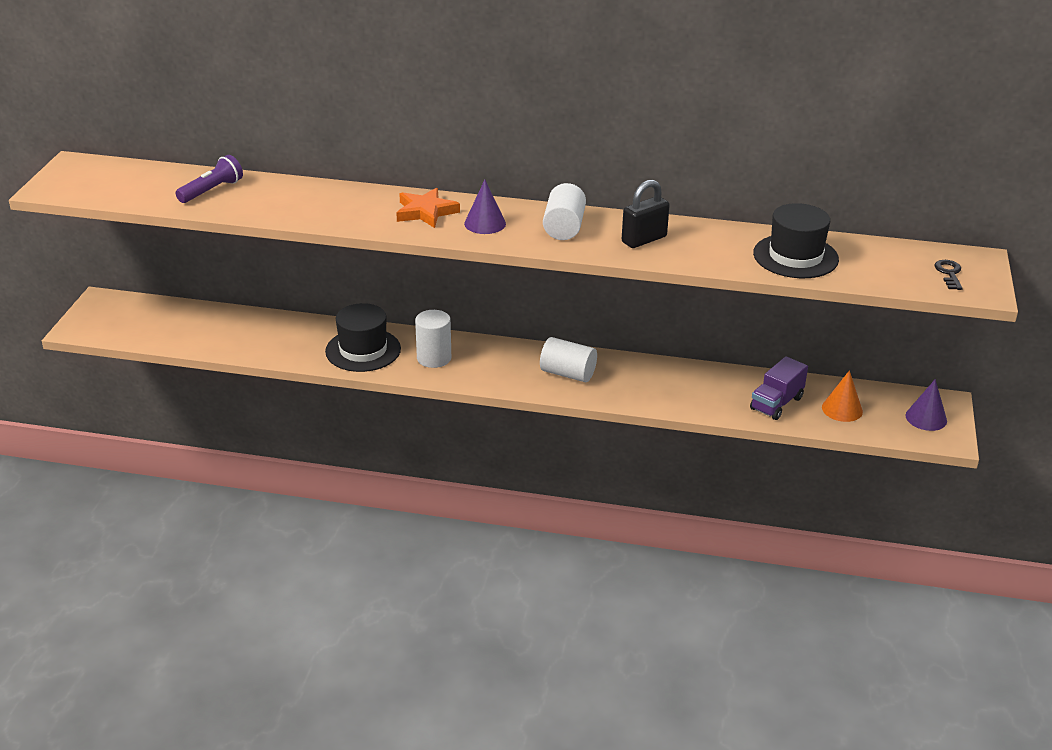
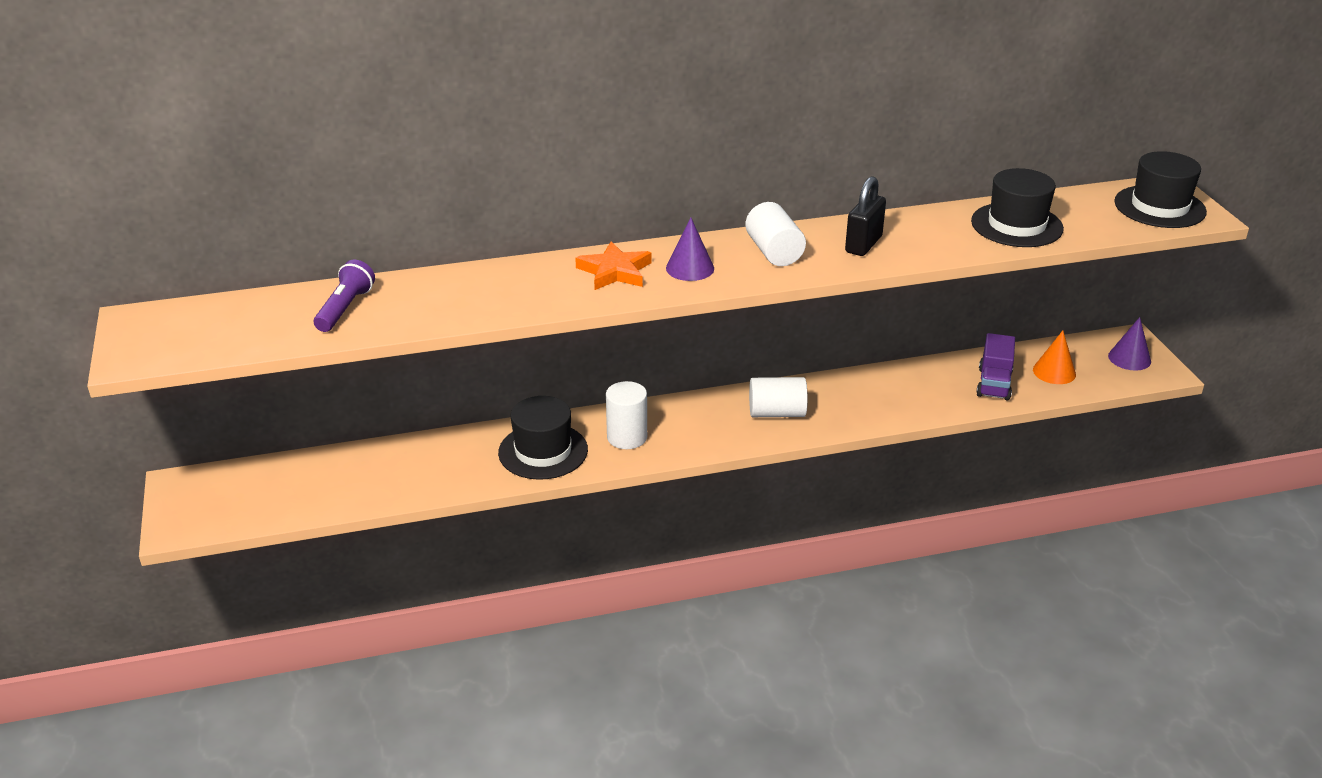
camera: 25 degrees left, 0 degrees up
black key [935,260,963,290] -> black hat [1114,151,1207,228]

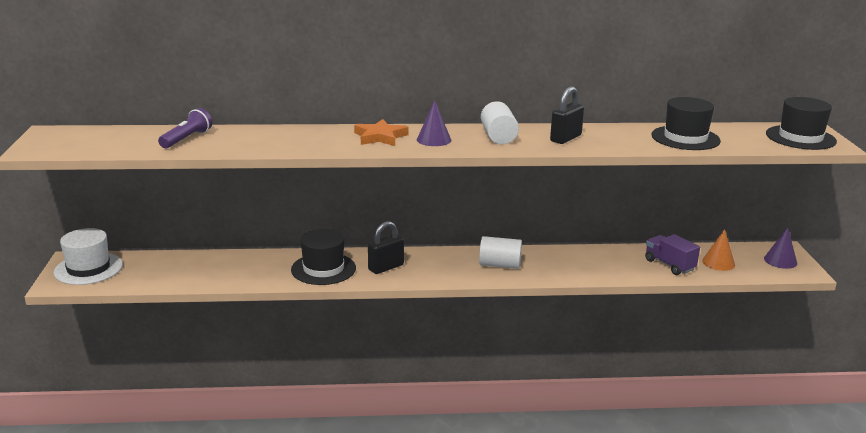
camera: 10 degrees right, 10 degrees down
white cylinder [606,381,647,449] -> black padlock [368,221,404,274]
purple truck [976,333,1015,401] -> purple truck turned 120 degrees clockwise [645,234,700,275]
none -> white hat [54,228,123,285]

